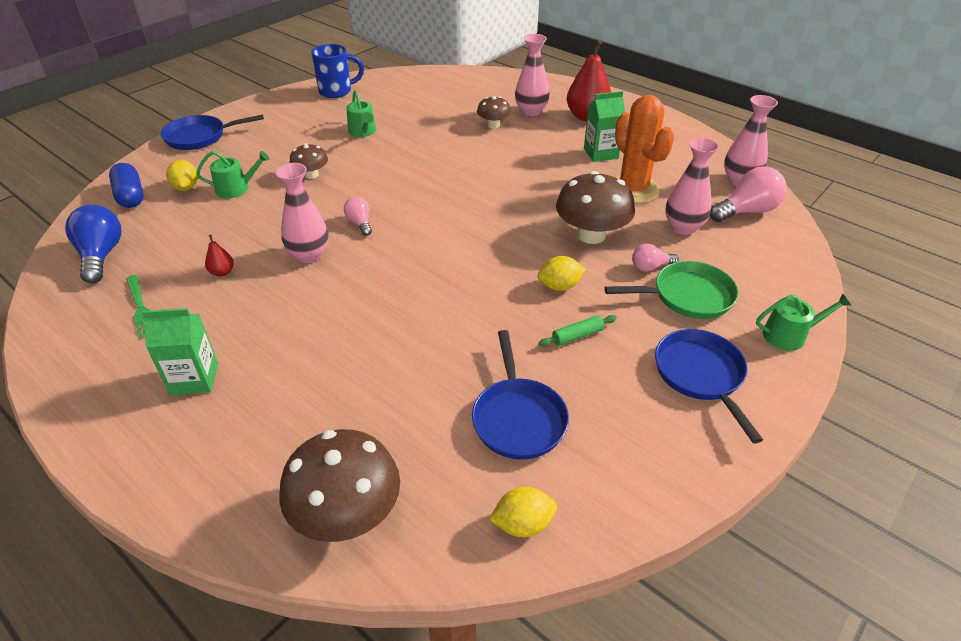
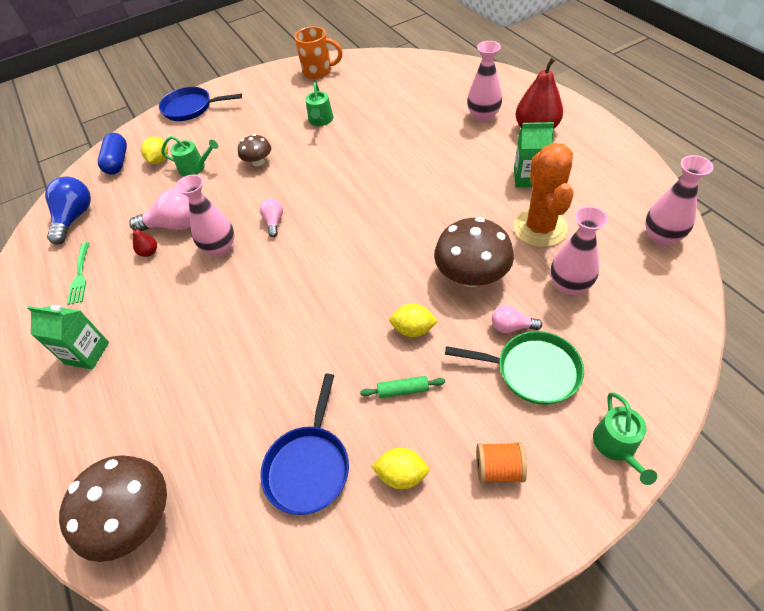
camera: 25 degrees right, 10 degrees up
blue mug [311,44,364,98] -> orange mug [295,26,343,79]
brown mushroom [477,96,511,128] -> none
yellow lemon [489,487,557,537] -> yellow lemon moved to [371,448,429,489]
blue pan [655,329,763,444] -> orange spool [476,442,527,483]
pink light bulb [710,166,787,222] -> pink light bulb moved to [129,188,191,231]
green watering can [756,293,852,351] -> green watering can turned 75 degrees clockwise [593,393,657,485]

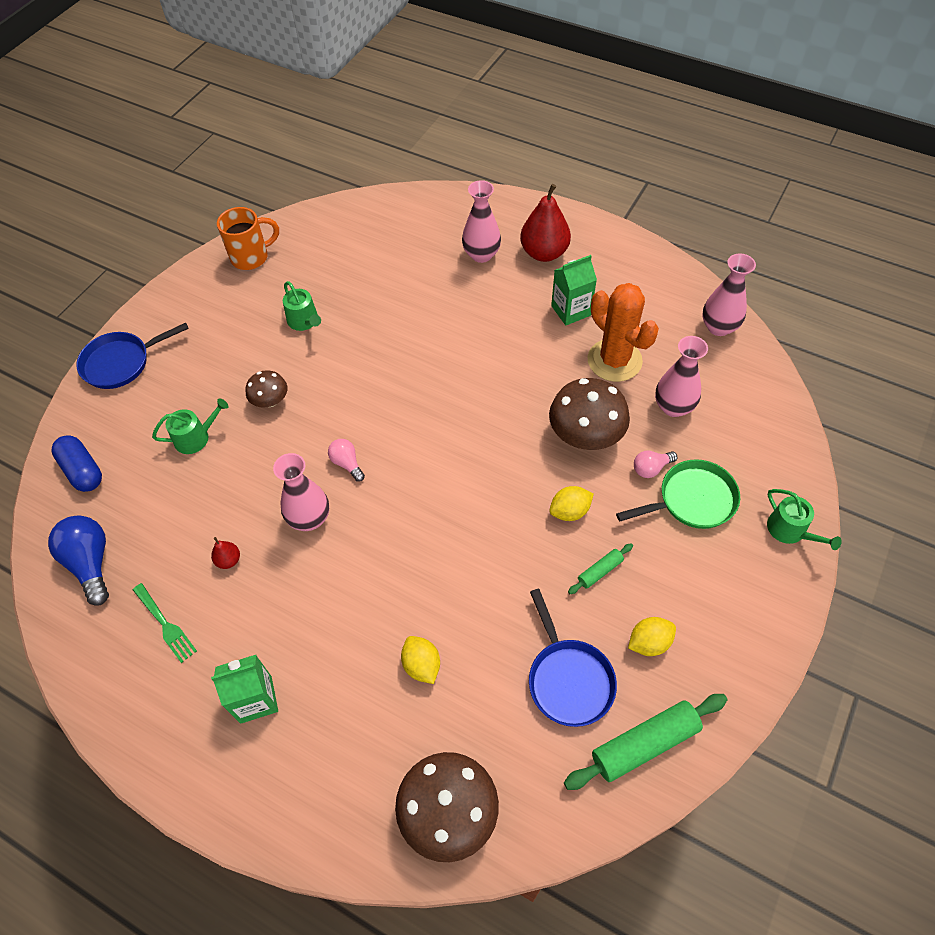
camera: 35 degrees left, 5 degrees up
pink light bulb [129,188,191,231] -> none
yellow lemon [141,137,168,164] -> yellow lemon moved to [401,636,440,684]
orange spool [476,442,527,483] -> none
none -> green rolling pin [564,694,728,790]

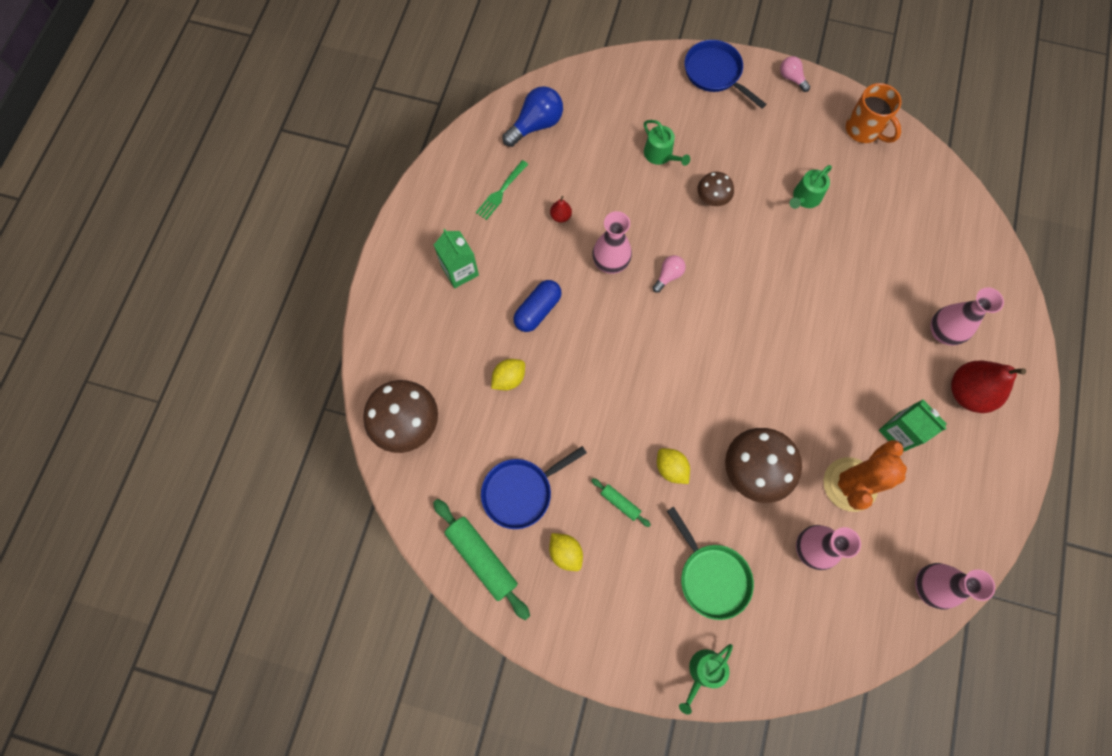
camera: 75 degrees right, 15 degrees up
blue capsule [52,435,102,492] -> blue capsule moved to [513,280,562,332]
pink light bulb [634,451,677,478] -> pink light bulb moved to [780,56,810,92]

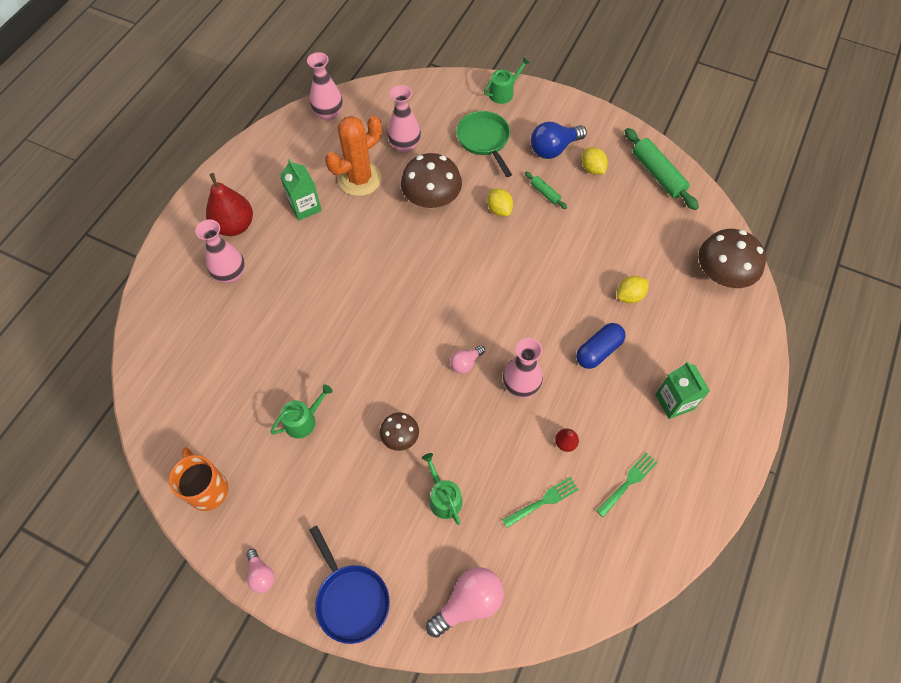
camera: 170 degrees left, 10 degrees down
blue pan [481,446,587,529] -> none
blue light bulb [502,86,563,147] -> blue light bulb moved to [531,122,587,159]
none -> pink light bulb [426,567,504,638]
none -> green fork [503,477,579,528]

